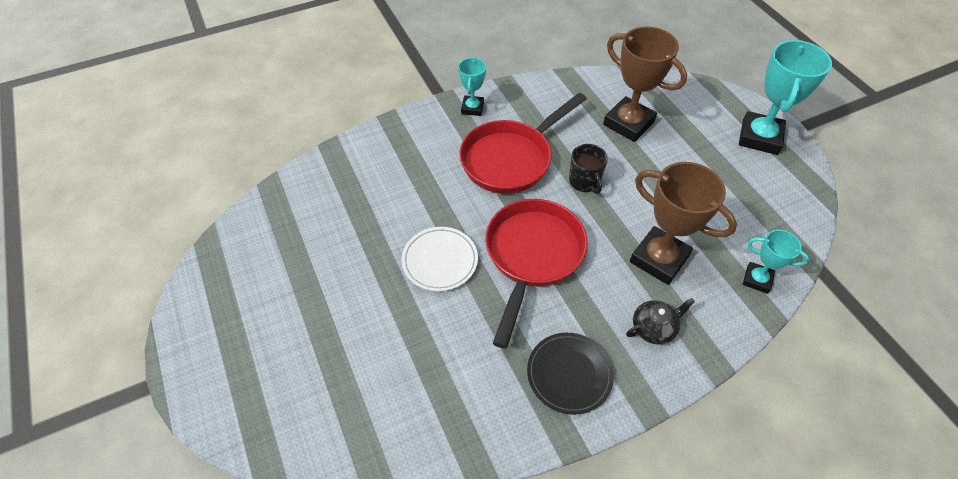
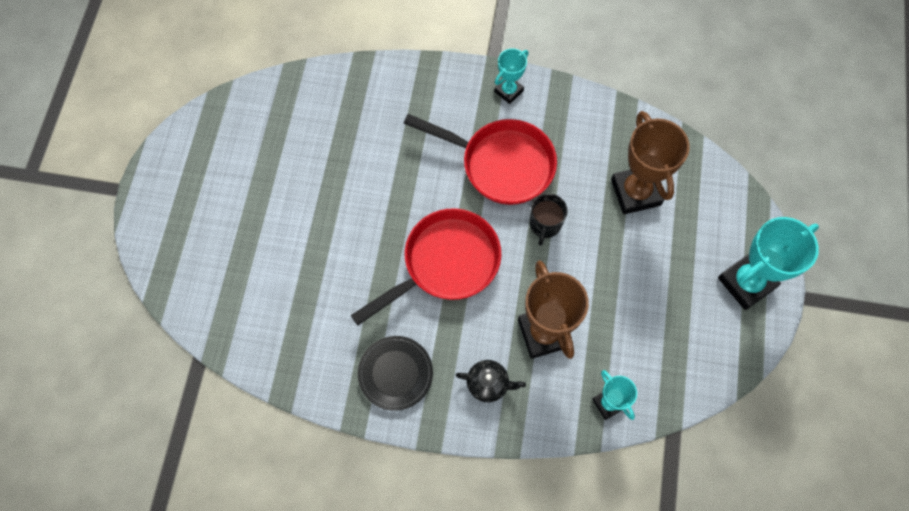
camera: 35 degrees right, 15 degrees up
white plate [402,227,478,291] -> none
red pan [459,93,587,194] -> red pan turned 150 degrees counterclockwise [403,114,557,205]

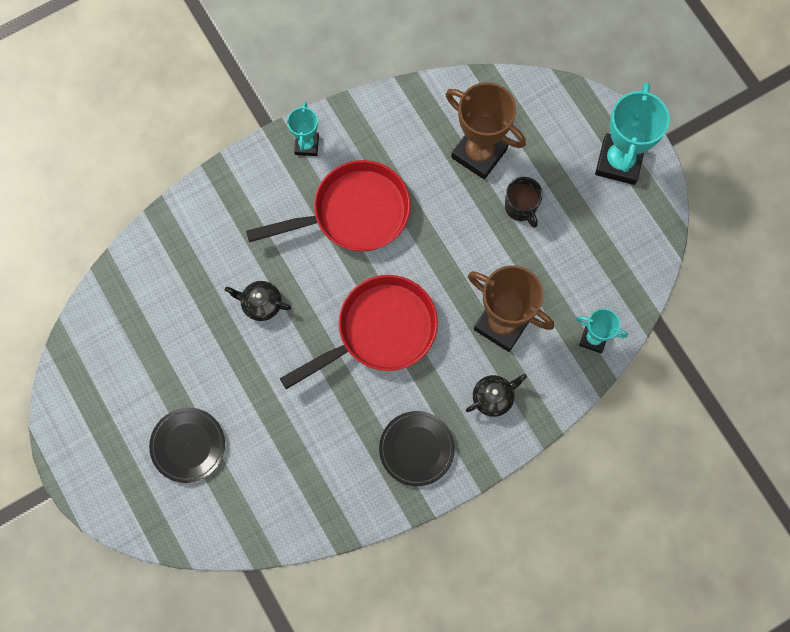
camera: 40 degrees left, 5 degrees up
red pan [351,208,501,325] -> red pan turned 45 degrees clockwise [280,275,438,389]
black mug [530,193,568,246] -> black mug moved to [505,177,543,228]
none -> black plate [149,408,225,483]
none -> black teapot [225,281,291,321]

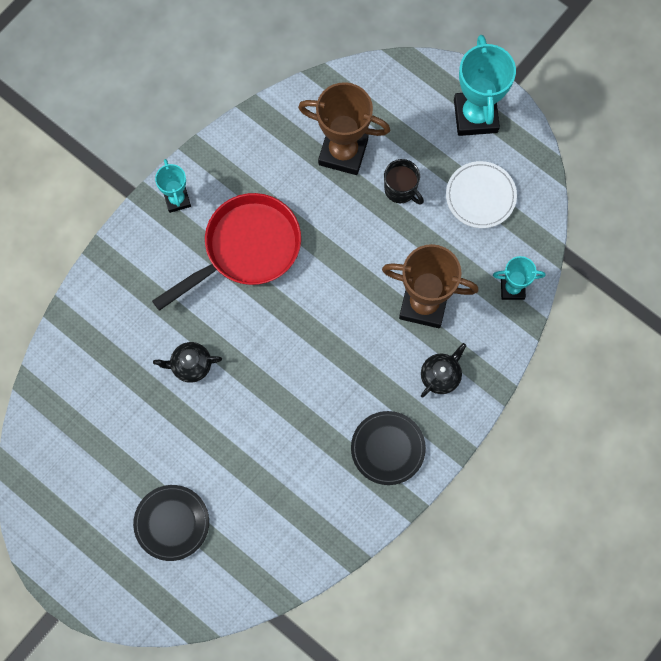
camera: 20 degrees left, 0 degrees up
red pan [280,275,438,389] -> none
none -> white plate [446,161,517,228]

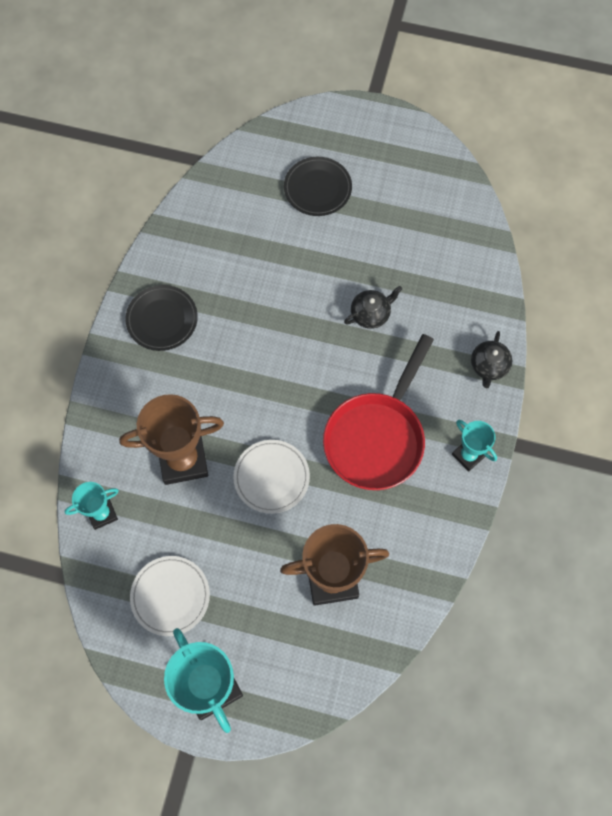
camera: 155 degrees right, 5 degrees down
black mug [384,159,424,205] -> none
black teapot [421,343,467,398] -> black teapot moved to [471,331,512,388]
none -> white plate [233,440,310,514]

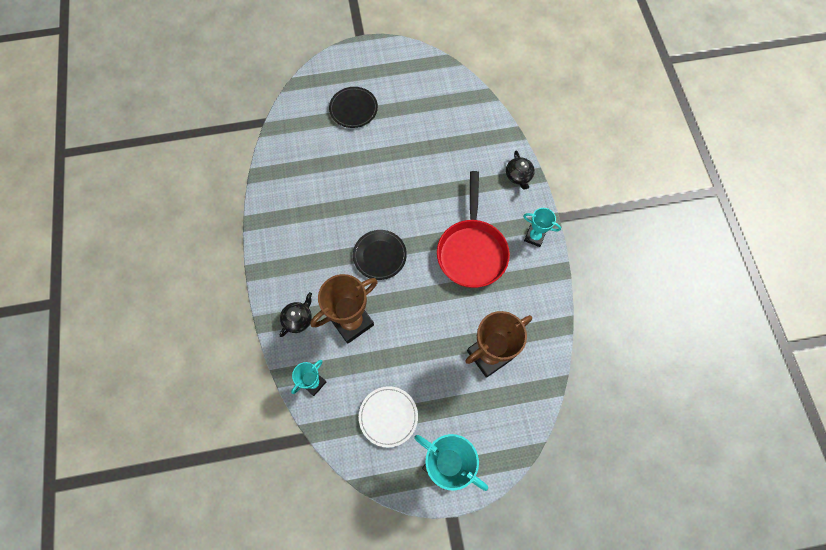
camera: 25 degrees left, 0 degrees up
black plate [125,285,198,351] -> black plate moved to [353,230,407,280]
white plate [233,440,310,514] -> none
black teapot [344,286,402,329] -> black teapot moved to [280,292,312,337]

